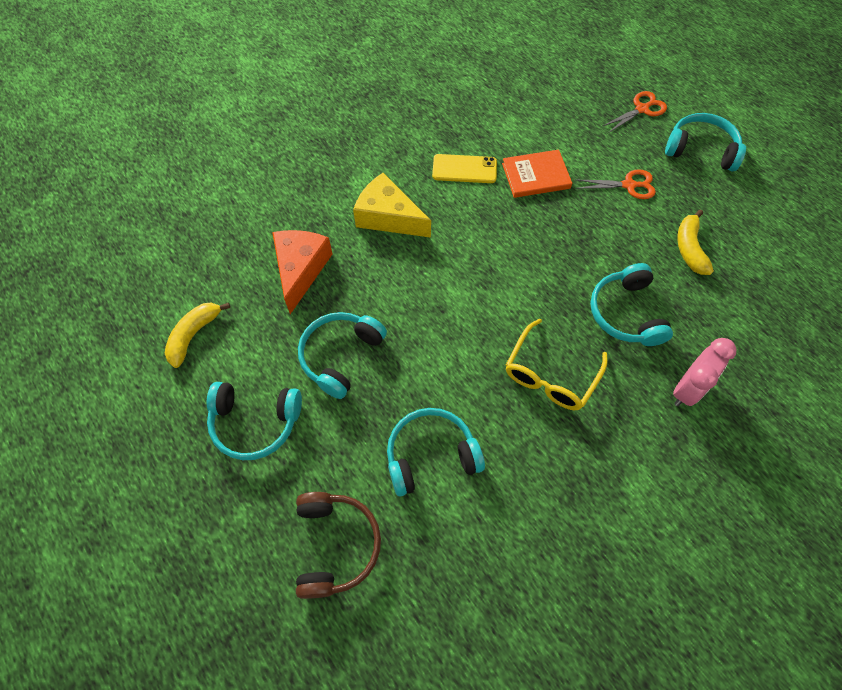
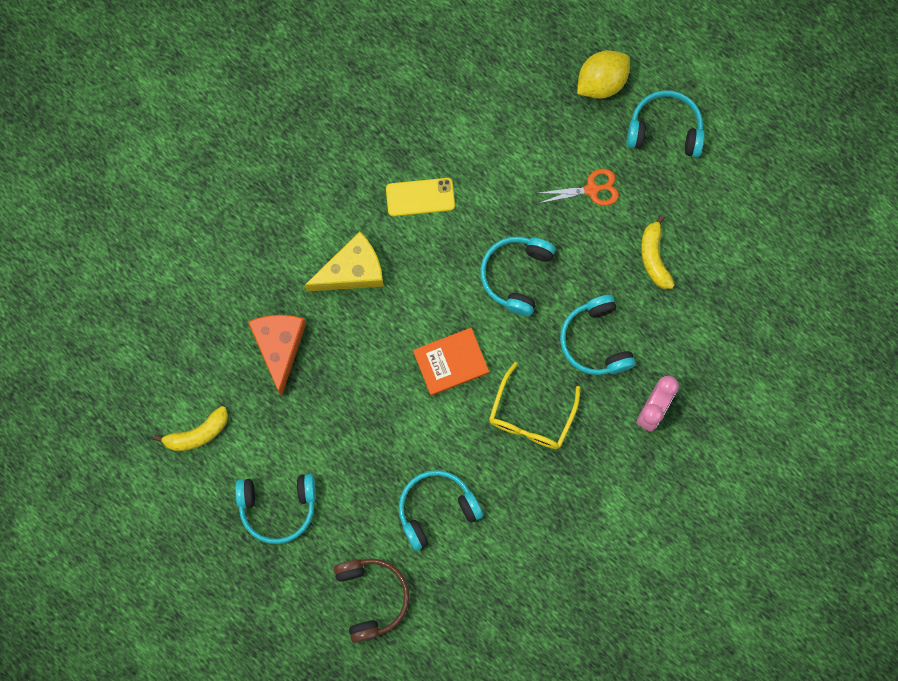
camera: 10 degrees left, 15 degrees up
yellow banana [165,303,230,368] -> yellow banana turned 135 degrees counterclockwise [153,406,228,451]
turquoise headphones [298,312,387,399] -> turquoise headphones moved to [480,236,555,316]
yellow cheese [353,173,431,238] -> yellow cheese turned 135 degrees clockwise [304,232,384,292]
orange book [502,149,572,198] -> orange book moved to [413,328,489,396]
orange scissors [603,91,667,132] -> yellow lemon [577,50,630,99]

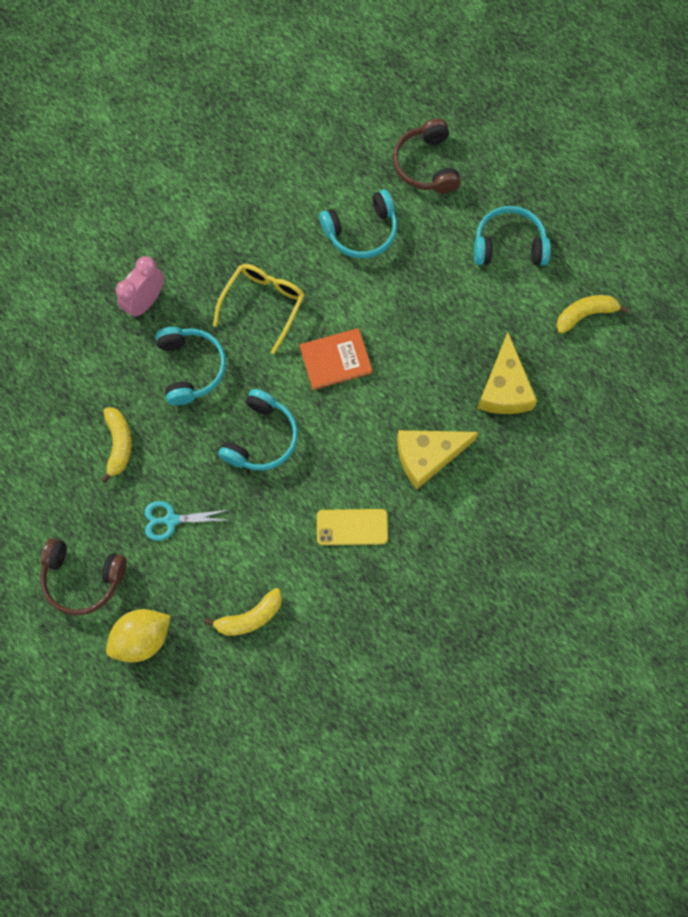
camera: 175 degrees left, 5 degrees down
orange cheese [248,315,306,397] -> yellow cheese [477,332,537,414]
orange scissors [540,169,619,206] -> turquoise scissors [144,501,228,541]
turquoise headphones [627,90,705,157] -> brown headphones [40,538,127,615]
none -> yellow banana [204,588,282,636]

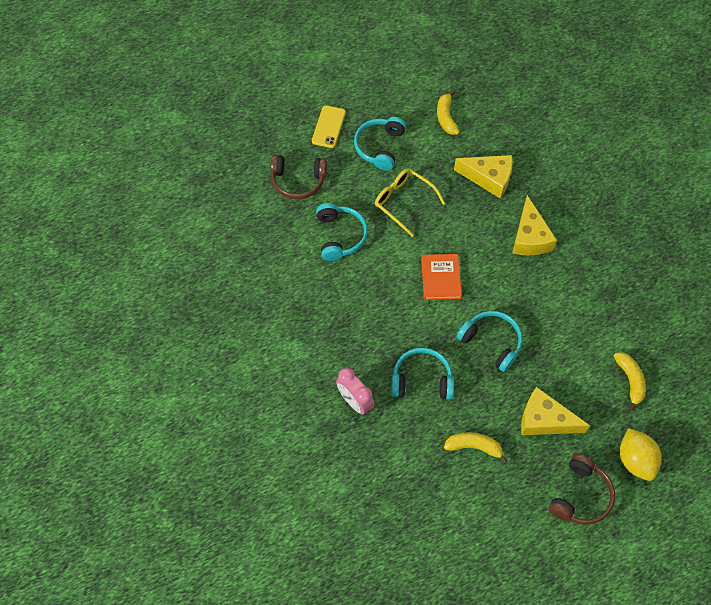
camera: 75 degrees left, 10 degrees down
turquoise scissors [144,501,228,541] -> yellow cheese [521,387,590,435]
yellow glasses [213,264,305,354] -> yellow glasses moved to [375,169,445,237]
yellow phone [317,509,388,545] -> yellow phone moved to [312,105,346,148]

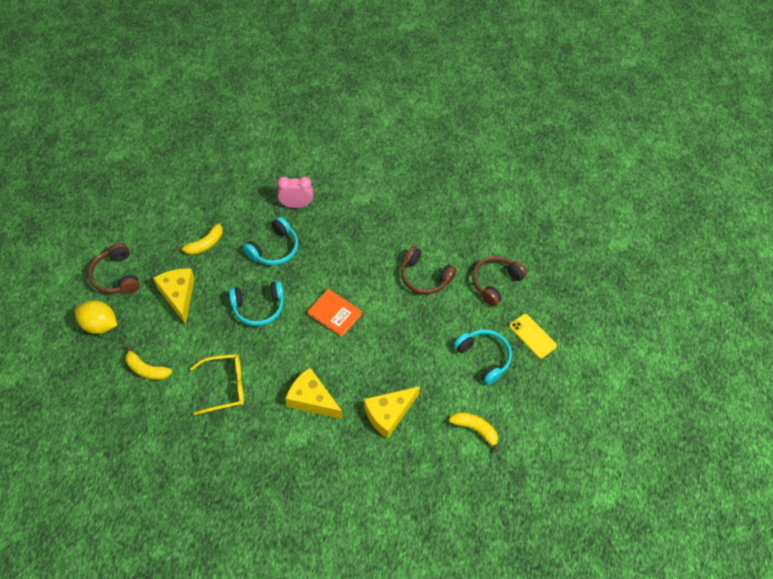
camera: 125 degrees right, 5 degrees down
turquoise headphones [316,203,368,261] -> brown headphones [401,246,456,295]
yellow glasses [375,169,445,237] -> yellow glasses moved to [190,354,244,415]
yellow cheese [521,387,590,435] -> yellow cheese turned 75 degrees counterclockwise [153,268,195,325]

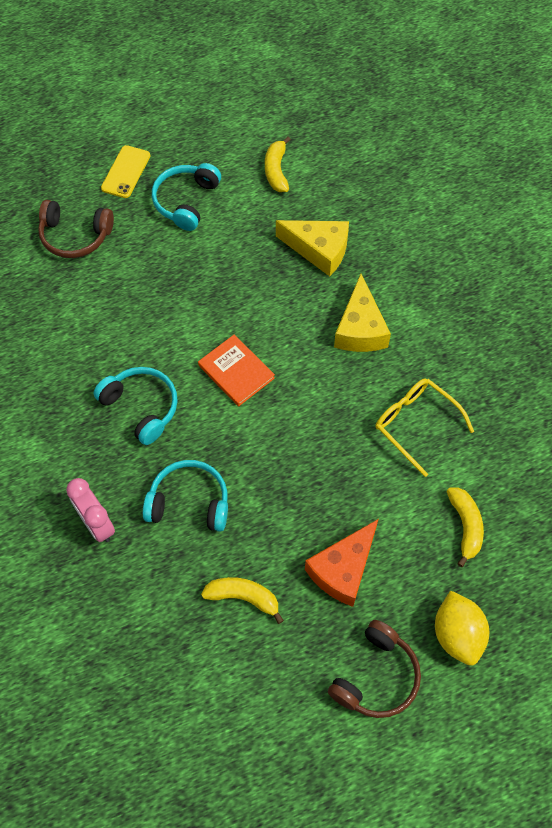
camera: 120 degrees left, 5 degrees up
yellow cheese [153,268,195,325] -> orange cheese [305,519,378,607]
turquoise headphones [229,281,284,326] -> turquoise headphones moved to [94,367,178,445]
orange book [307,289,362,337] -> orange book turned 45 degrees counterclockwise [198,334,275,406]
brown headphones [401,246,456,295] -> none

